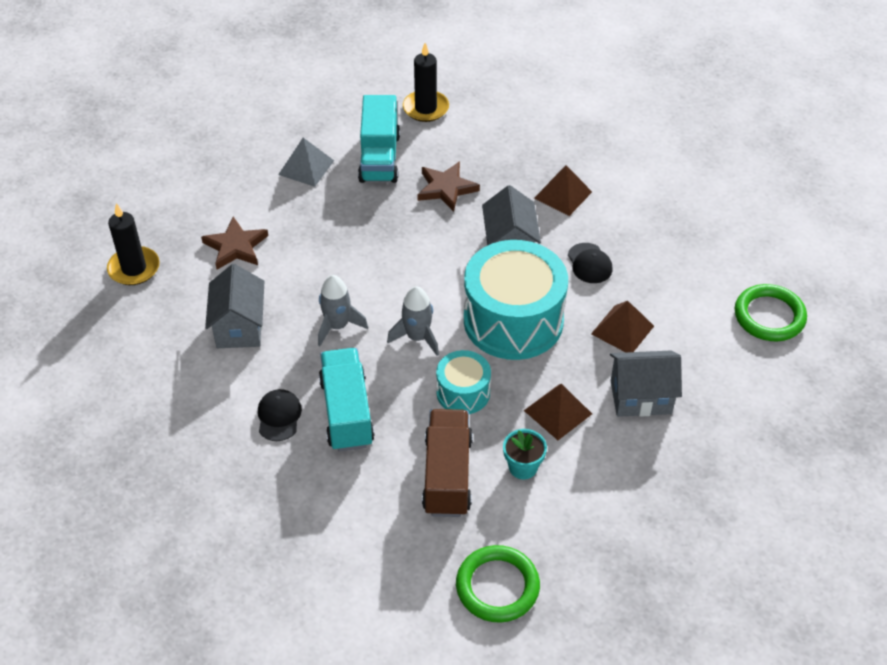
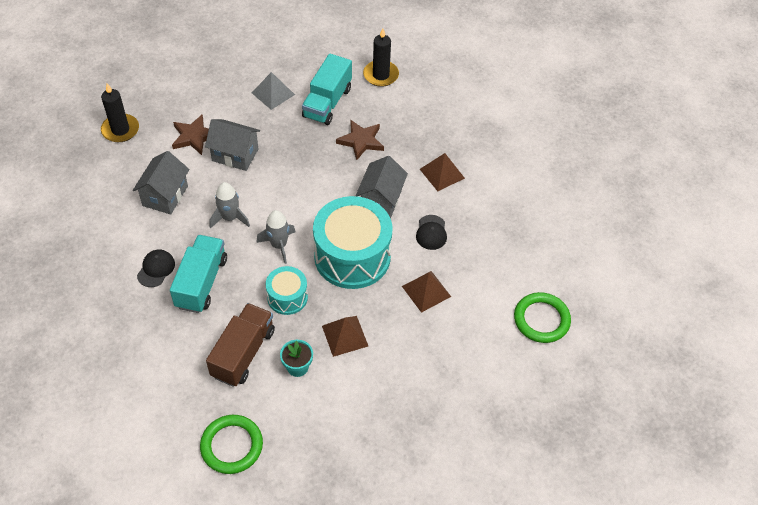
camera: 20 degrees right, 5 degrees up
grey house [610,350,682,417] -> grey house moved to [205,119,260,171]

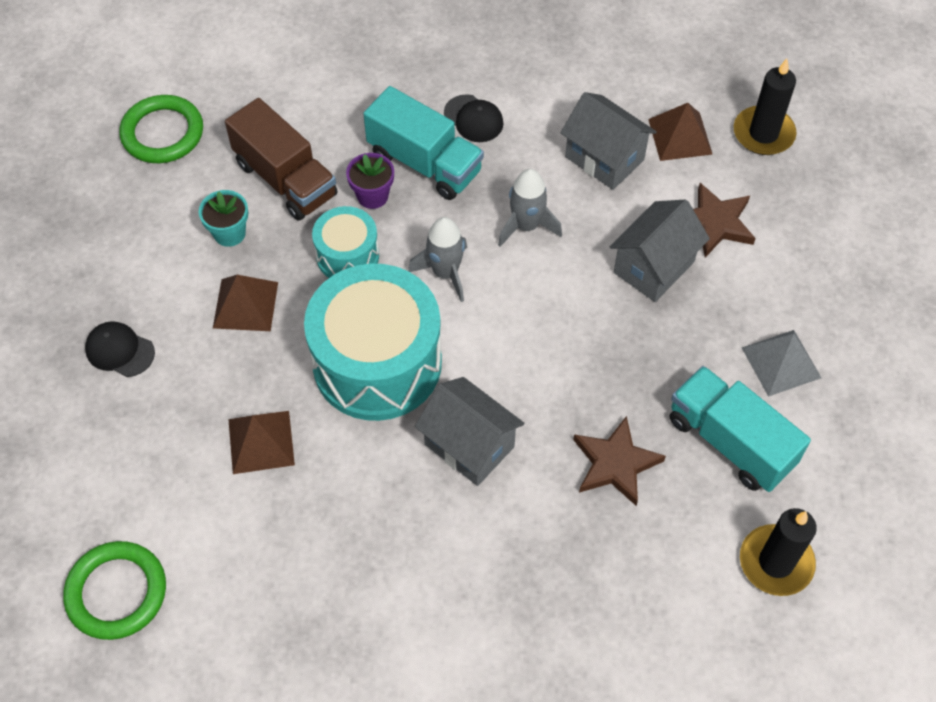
camera: 115 degrees right, 5 degrees up
black cap [416,215,447,250] -> black cap moved to [85,321,155,377]
brown pyramid [420,153,465,191] -> brown pyramid moved to [648,103,713,161]
none -> purple flower pot [346,153,394,209]

